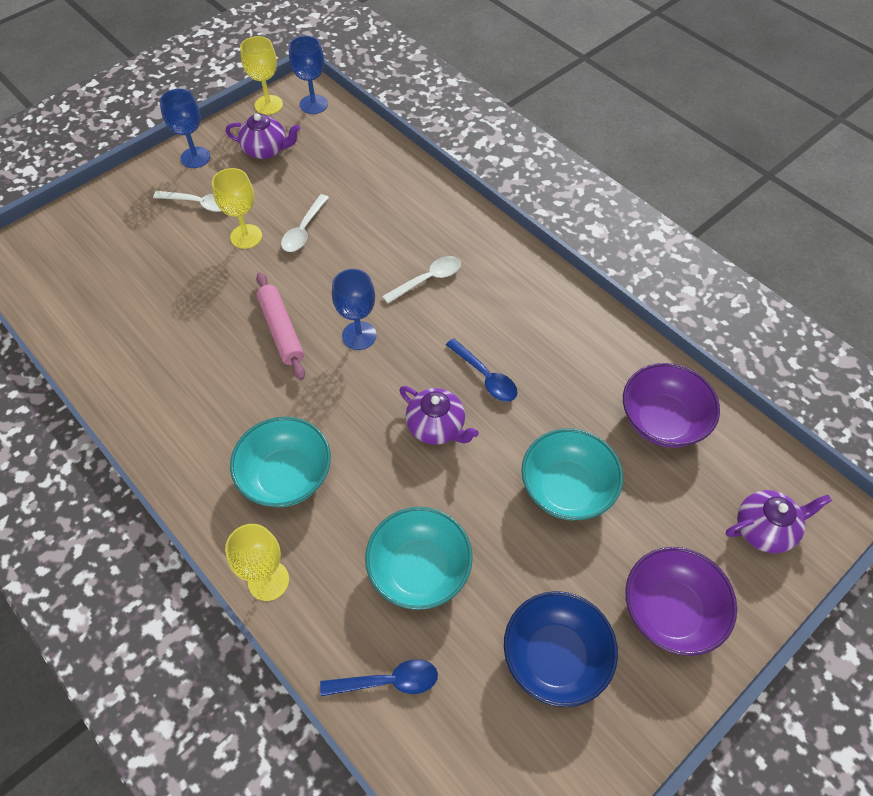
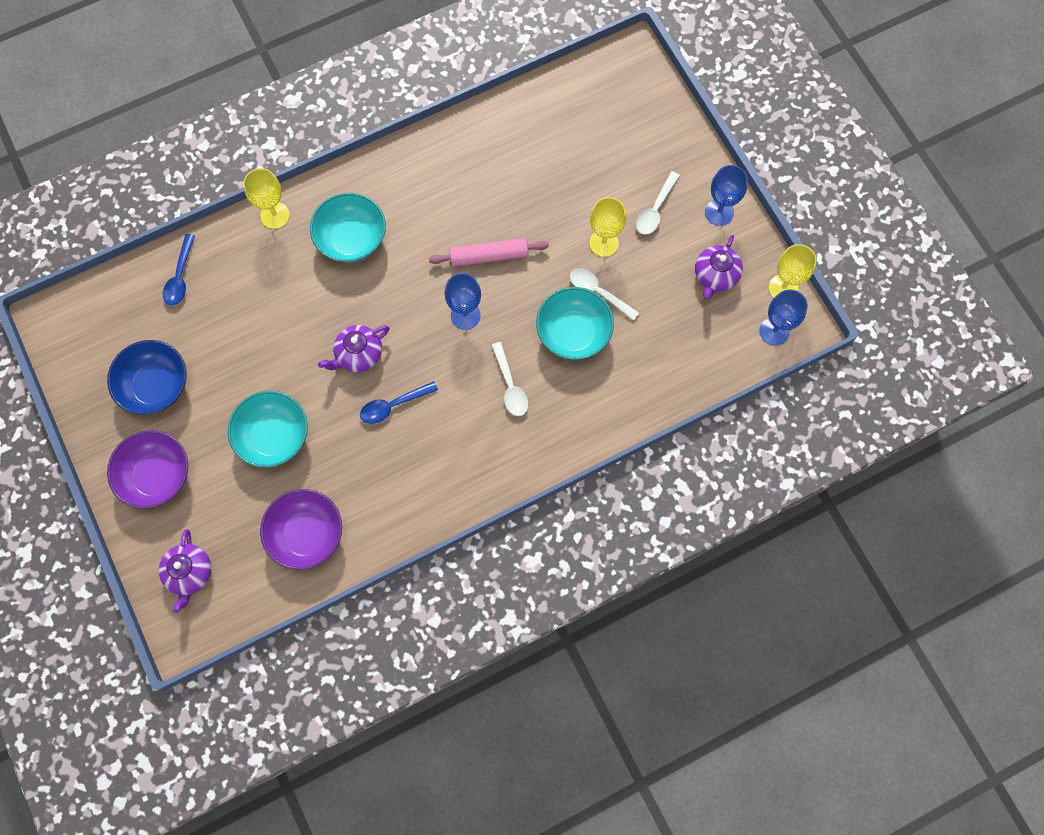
camera: 105 degrees right, 15 degrees up
turquoise bowl [365,507,473,610] -> turquoise bowl moved to [536,287,614,360]

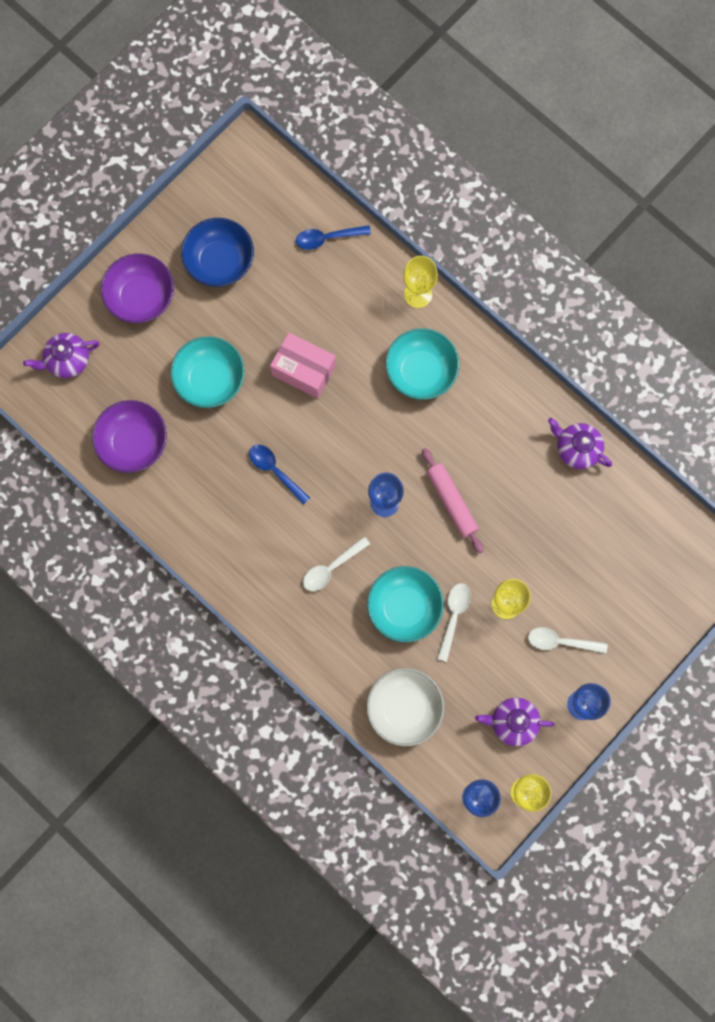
camera: 70 degrees right, 5 degrees up
purple teapot [318,325,389,372] -> purple teapot moved to [548,418,612,469]
none -> pink box [270,332,336,399]
none -> white bowl [366,668,444,746]

